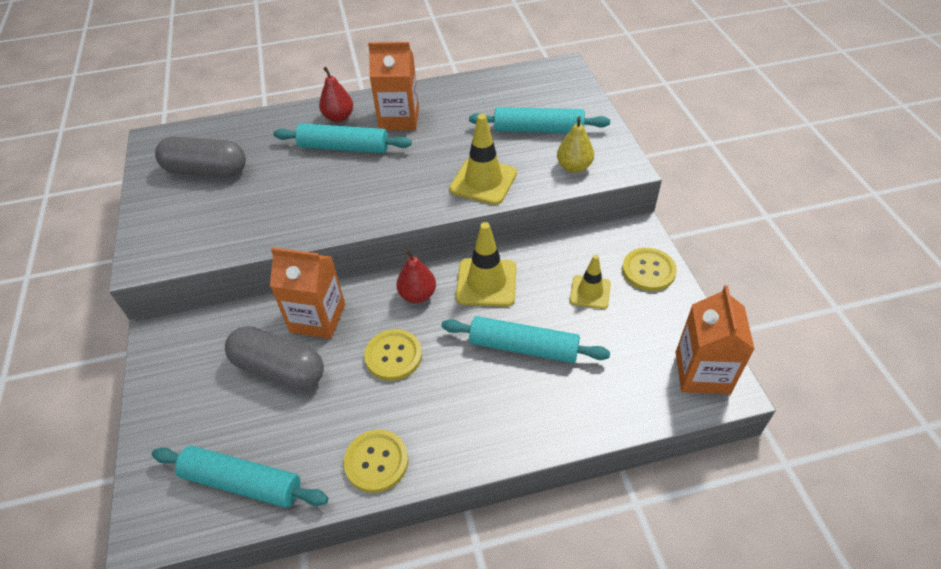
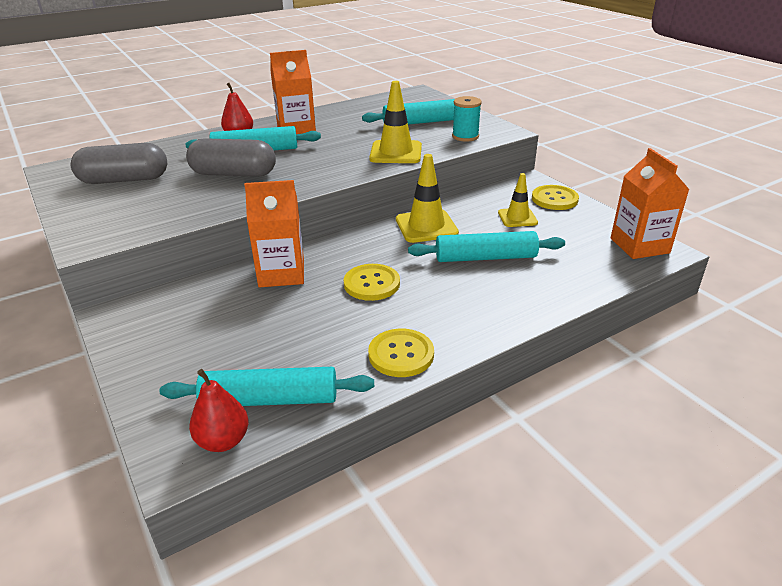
camera: 20 degrees left, 15 degrees down
grey capsule [225,326,324,390] -> grey capsule moved to [186,138,276,177]
red pear [396,249,436,303] -> red pear moved to [189,369,249,452]
yellow pear [557,117,594,173] -> turquoise spool [452,96,482,142]

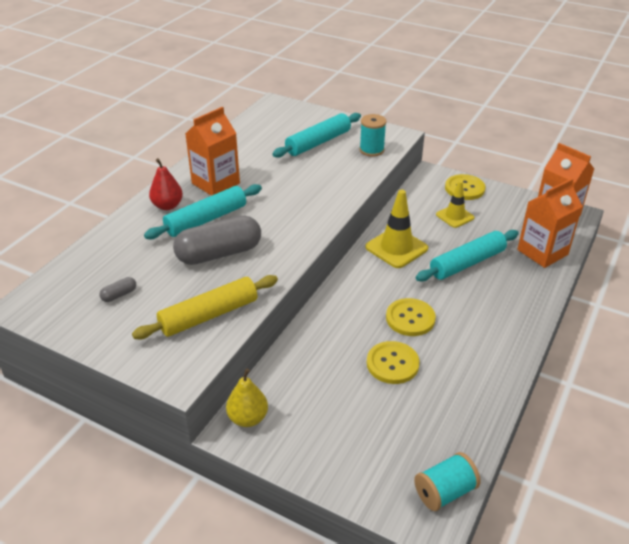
camera: 30 degrees left, 5 degrees up
grey capsule [71,143,167,184] -> grey capsule [100,277,136,302], size x0.40
turquoise rolling pin [160,367,374,406] -> none
red pear [189,369,249,452] -> turquoise spool [414,452,481,511]
orange carton [244,180,304,287] -> orange carton moved to [517,178,583,268]
yellow button [368,329,434,377] -> yellow button moved to [367,341,420,384]
yellow traffic cone [369,81,422,163] -> none
none -> yellow rolling pin [132,275,278,339]
none -> yellow pear [226,369,268,427]

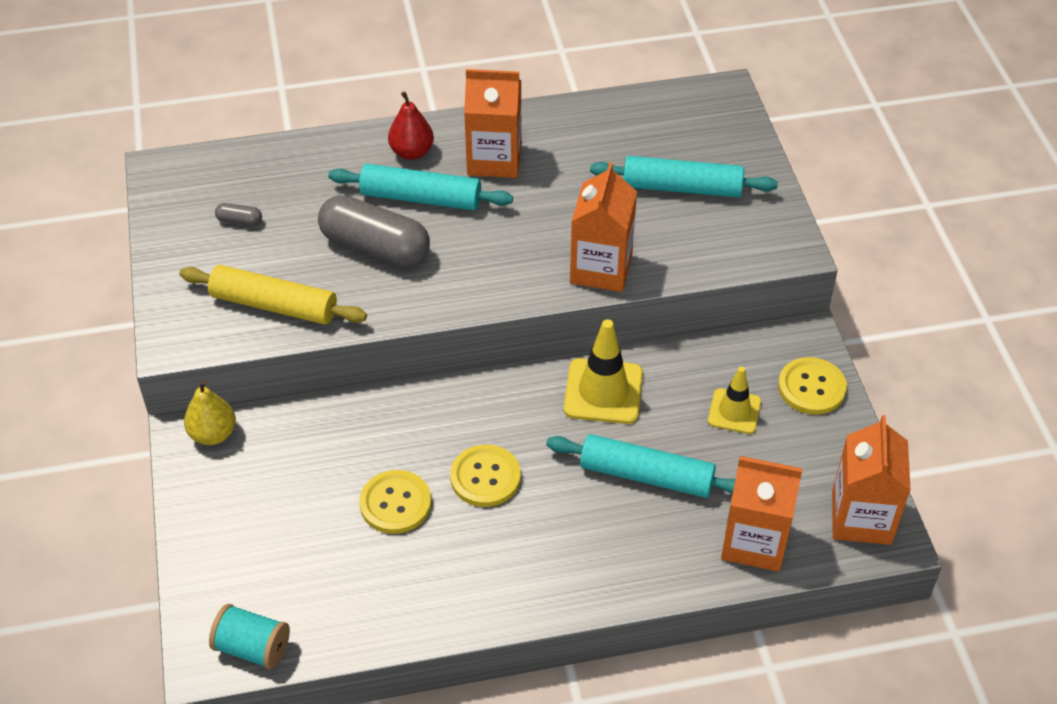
camera: 50 degrees right, 10 degrees up
turquoise spool [359,114,387,157] -> none
none -> orange carton [570,162,637,292]

